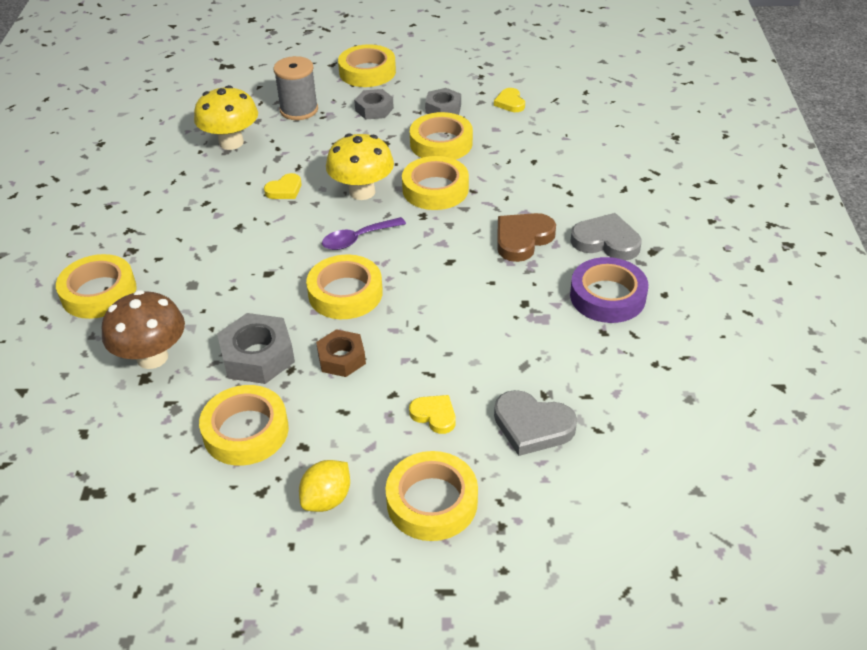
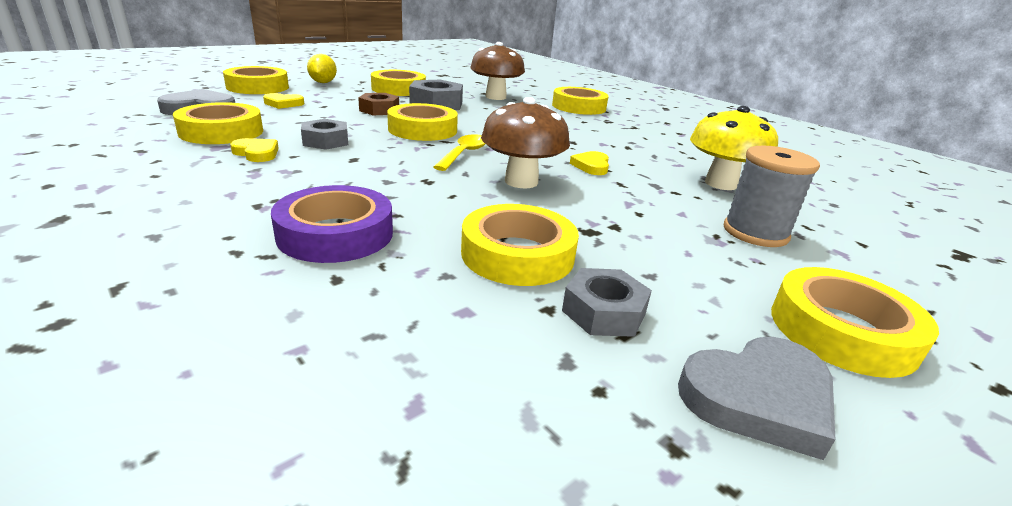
camera: 135 degrees right, 15 degrees down
purple spoon [322,217,406,250] -> yellow spoon [434,134,485,171]
yellow mushroom [326,133,394,200] -> brown mushroom [481,97,570,188]
grey nut [354,89,394,119] -> grey nut moved to [301,119,348,150]
yellow tape [402,156,469,210] -> yellow tape moved to [173,102,263,144]
yellow heart [494,88,525,112] -> yellow heart moved to [230,138,279,162]
brown heart [497,213,556,262] -> none
grey heart [570,213,641,261] -> grey heart moved to [678,337,835,460]
purple tape [570,257,648,323] -> purple tape moved to [271,185,393,263]

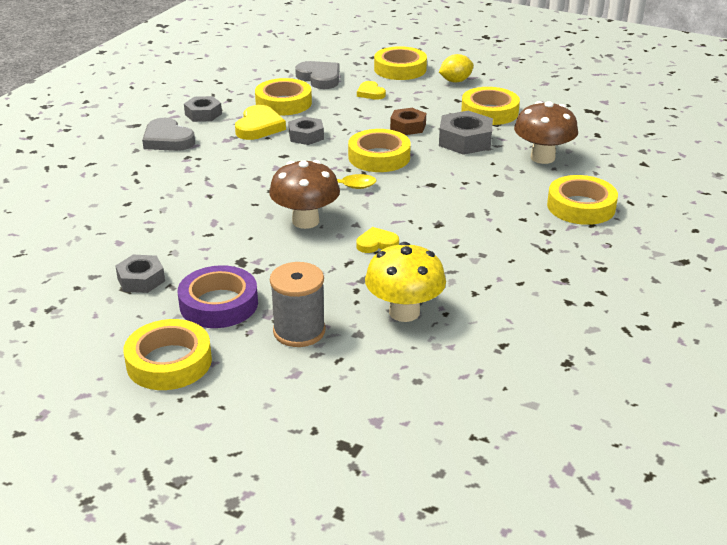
camera: 70 degrees right, 5 degrees up
yellow heart [230,138,279,162] -> yellow heart [235,105,286,140], size x1.63
purple tape [271,185,393,263] -> purple tape moved to [178,265,258,328]
yellow tape [461,204,579,286] -> none
grey heart [678,337,835,460] -> grey heart moved to [142,118,195,151]
none -> grey nut [184,96,222,122]

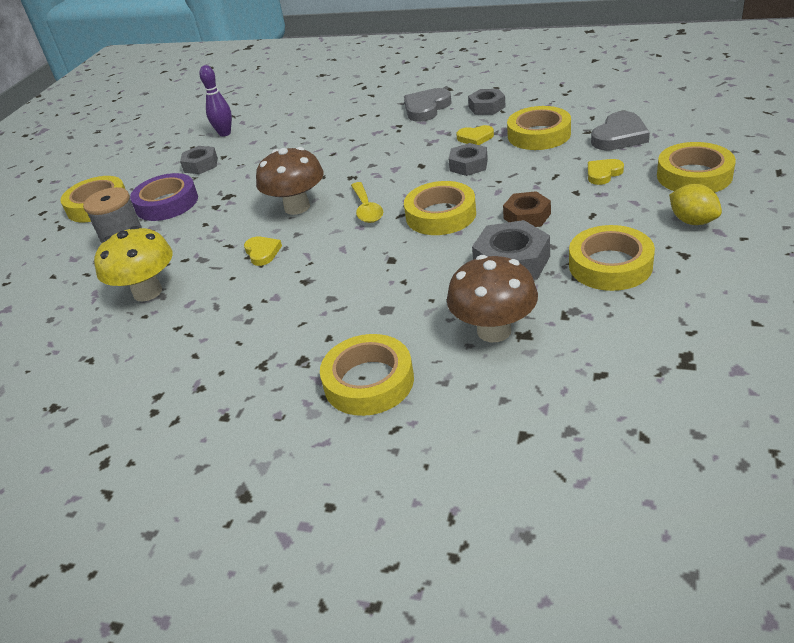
camera: 85 degrees right, 5 degrees up
yellow heart [235,105,286,140] -> yellow heart [456,125,494,145], size x0.61
none -> purple bowling pin [199,65,232,137]

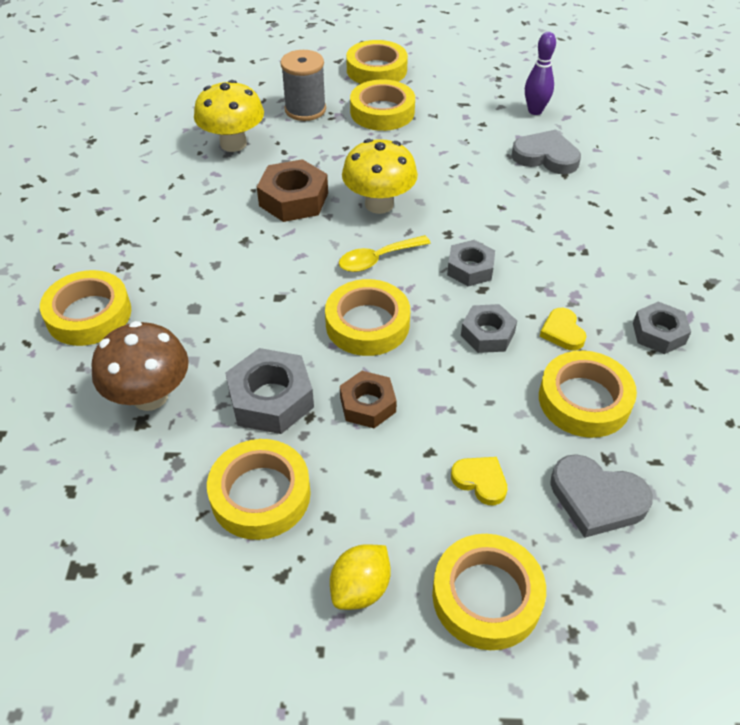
camera: 70 degrees right, 10 degrees up
purple tape [130,173,198,221] -> yellow tape [350,80,415,131]
grey nut [180,146,218,174] -> grey nut moved to [447,240,495,286]
yellow heart [244,237,282,266] -> brown nut [257,159,328,222]
brown mushroom [256,147,324,215] -> yellow mushroom [342,139,418,214]
grey heart [404,88,452,122] -> grey heart moved to [511,130,581,174]

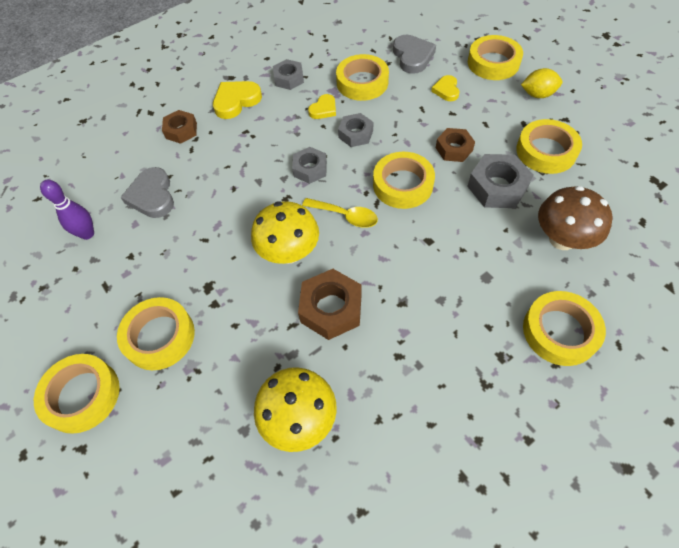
camera: 125 degrees left, 10 degrees up
grey spool [280,50,326,121] -> none
none -> brown nut [162,110,197,144]
none -> yellow heart [213,81,262,119]

